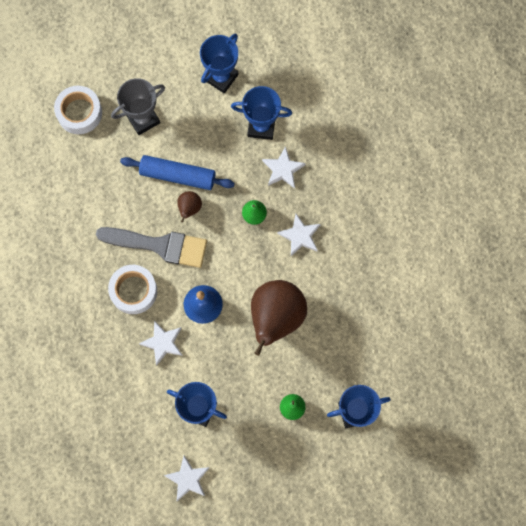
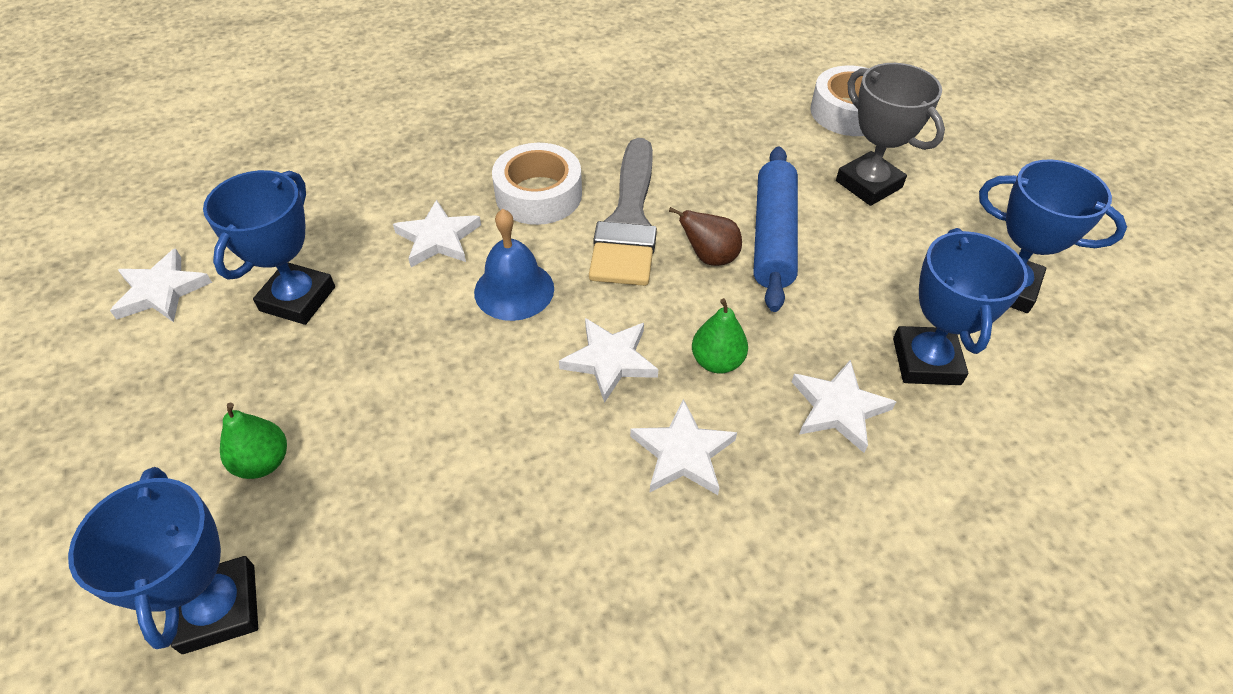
camera: 85 degrees right, 25 degrees down
brown pear [251,280,307,356] -> none
none -> white star [559,318,658,403]

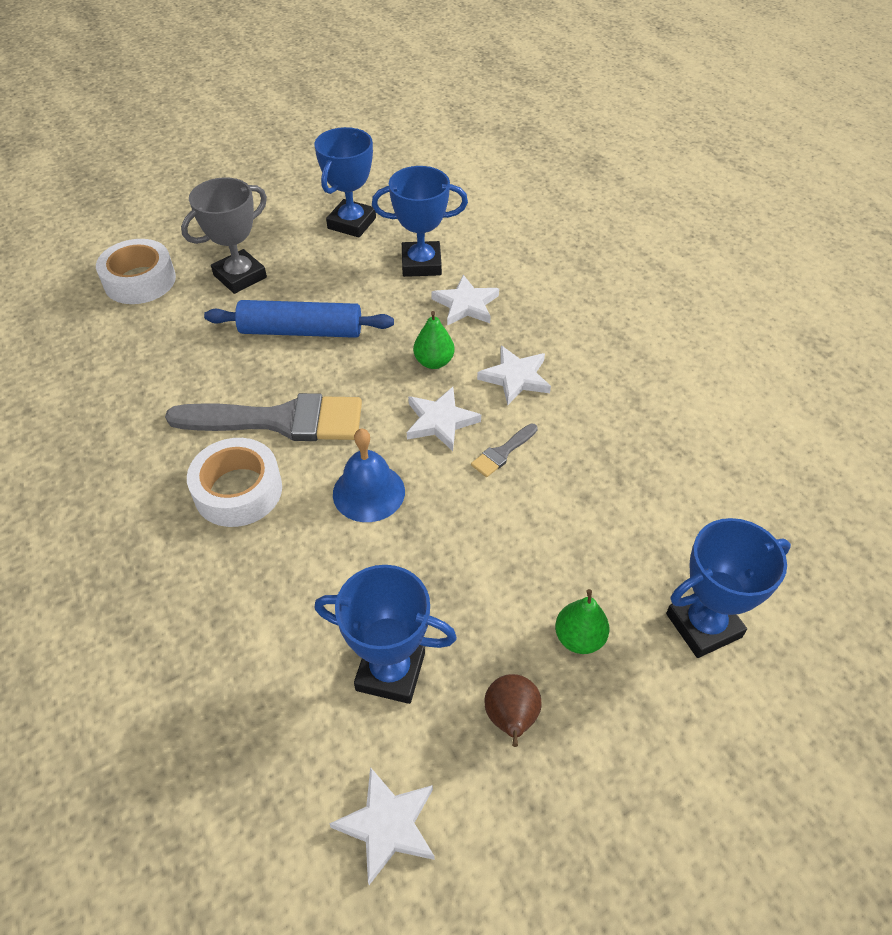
camera: 95 degrees left, 0 degrees up
white star [393,200,481,267] -> none
brown pear [669,207,742,266] -> brown pear moved to [484,674,542,747]
none -> grey brush [471,424,538,477]

